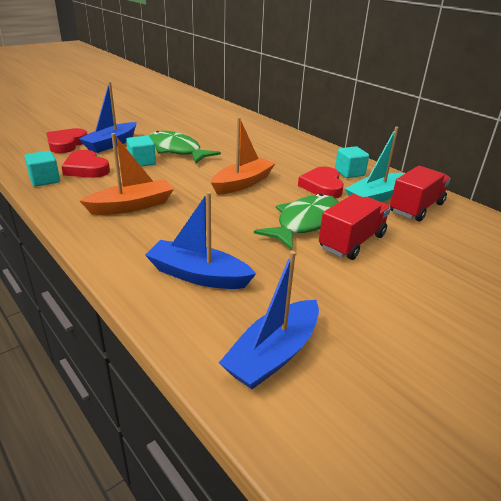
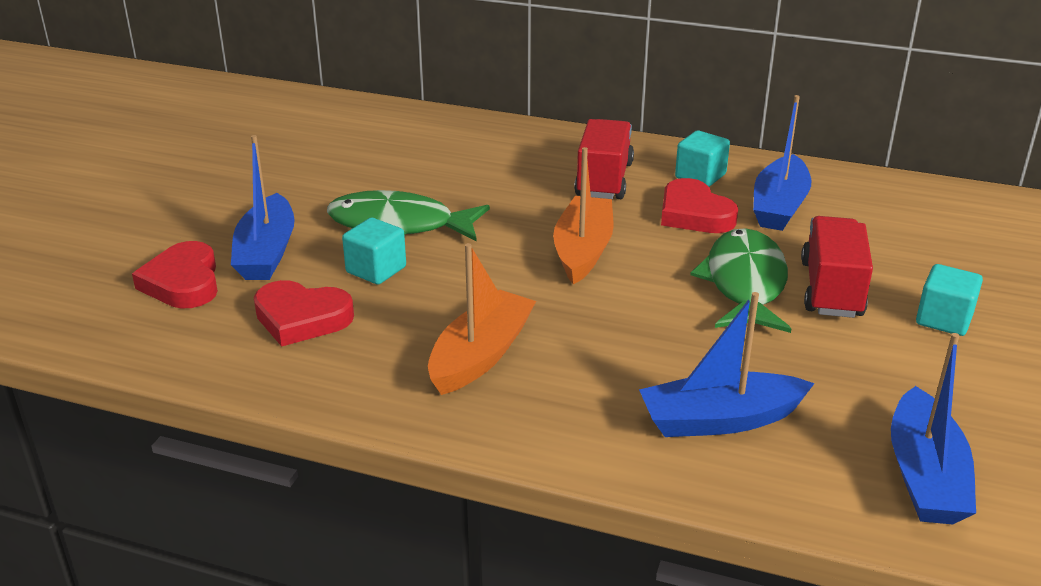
camera: 30 degrees left, 0 degrees up
turquoise cube [24,151,60,186] -> turquoise cube moved to [916,264,983,336]
turquoise boat [345,127,405,202] -> blue boat [753,95,812,231]
red truck [390,166,451,222] -> red truck moved to [574,119,634,199]

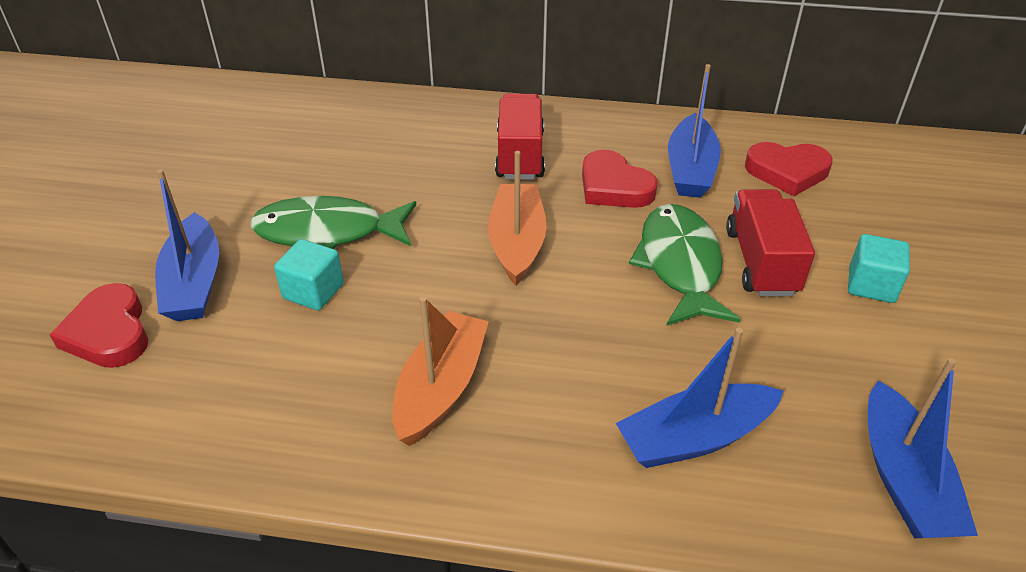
camera: 10 degrees left, 10 degrees up
red heart [254,280,354,347] -> red heart moved to [745,142,833,196]
turquoise cube [675,130,730,187] -> none

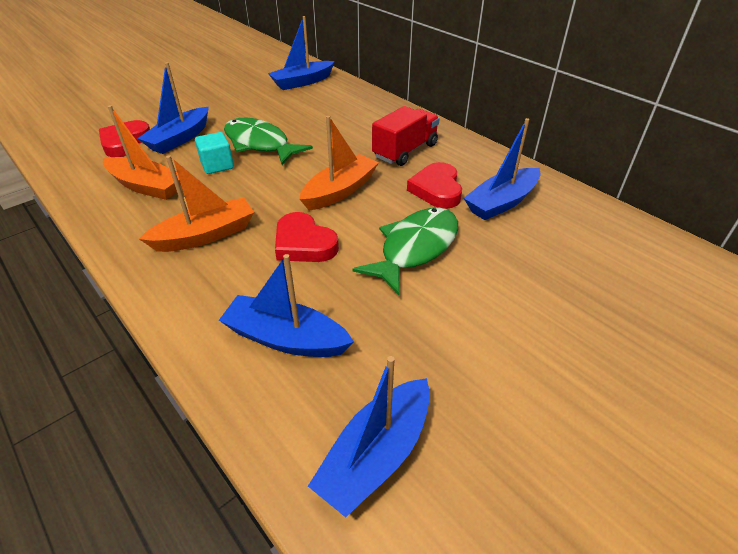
camera: 40 degrees right, 0 degrees up
red truck [726,189,815,296] -> none
red heart [745,142,833,196] -> red heart moved to [275,212,339,262]
turquoise cube [848,234,910,303] -> none
none -> orange boat [103,105,181,200]
none -> blue boat [268,16,335,90]

